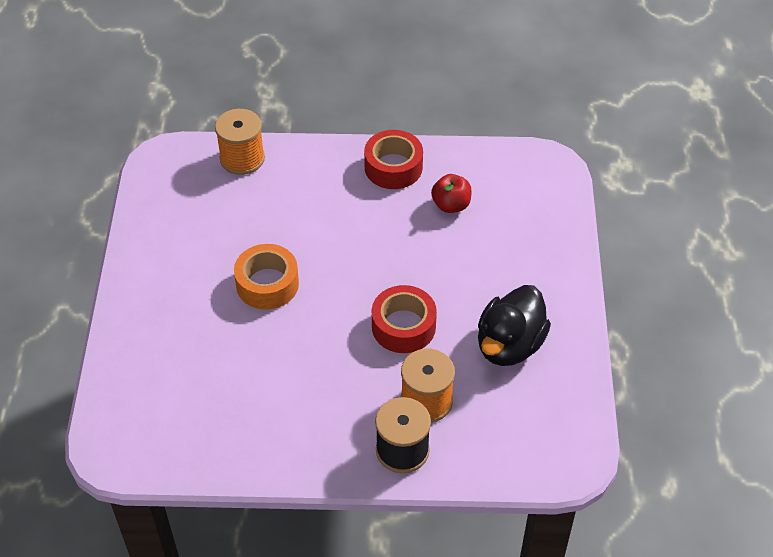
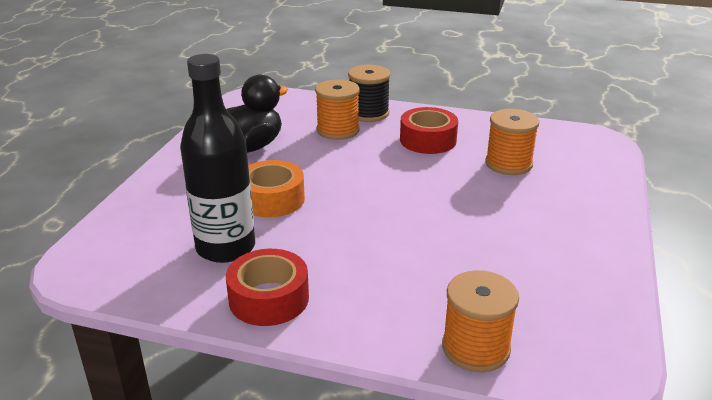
camera: 165 degrees left, 20 degrees down
orange tape [234,244,299,310] -> orange tape moved to [248,160,305,218]
red tape [372,285,437,353] -> red tape moved to [400,107,458,154]
red apple [431,174,472,213] -> black bottle [180,54,255,263]
none -> orange spool [485,109,539,175]

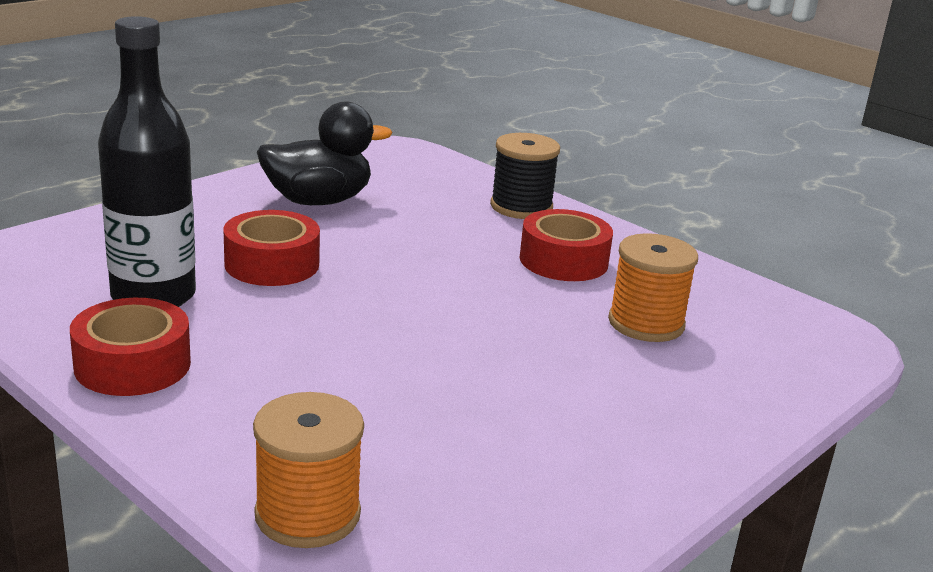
camera: 25 degrees right, 5 degrees down
orange tape [248,160,305,218] -> red tape [223,210,320,286]
orange spool [315,79,360,140] -> none

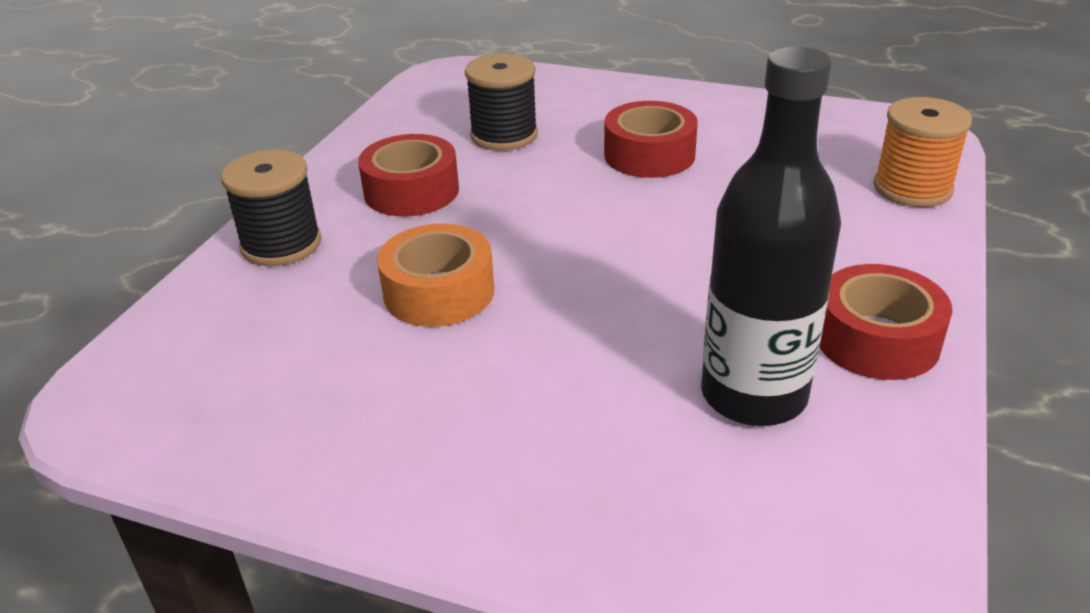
camera: 110 degrees left, 10 degrees up
red tape [223,210,320,286] -> red tape moved to [604,101,698,178]
black duck [257,101,392,205] -> none
orange spool [608,233,698,342] -> black spool [465,53,538,151]
none -> orange tape [377,224,494,327]

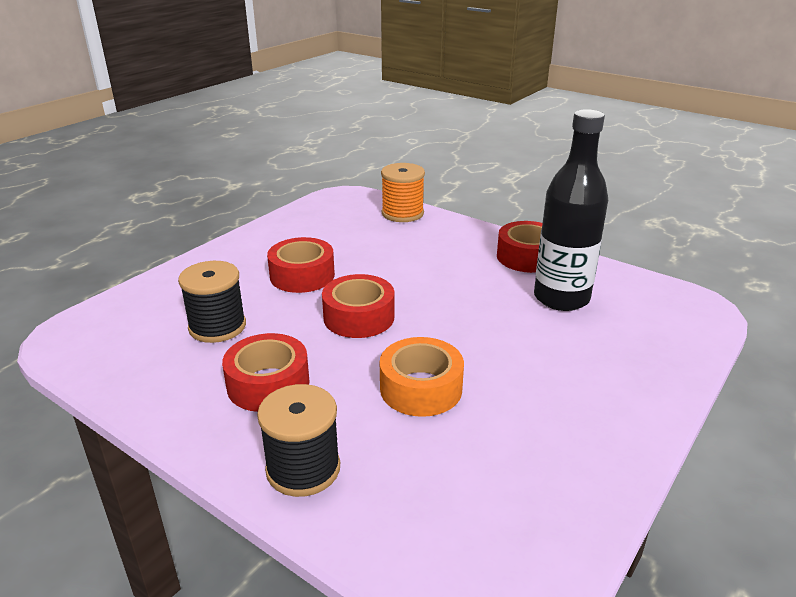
camera: 75 degrees left, 5 degrees down
none -> red tape [322,274,394,338]

